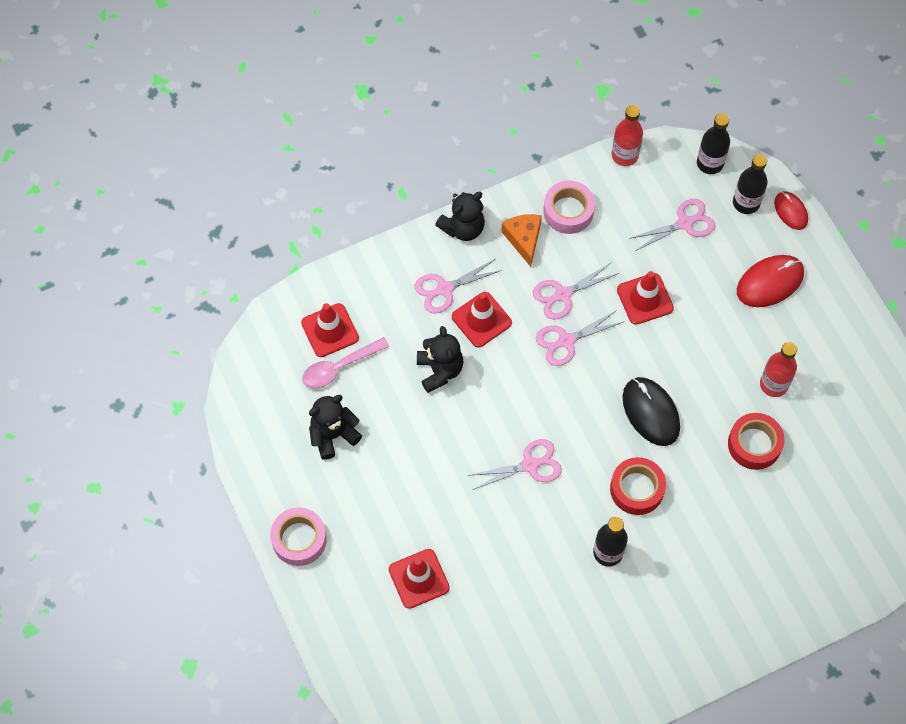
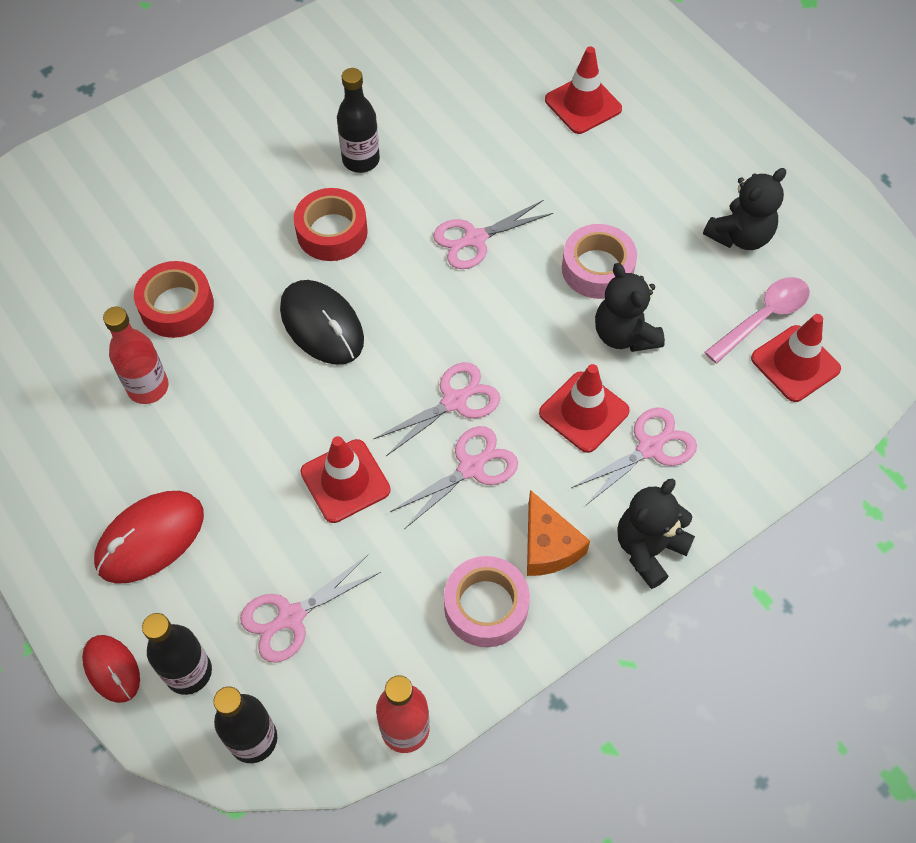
camera: 170 degrees right, 5 degrees down
pink tape [270,507,327,566] -> pink tape moved to [562,224,637,299]

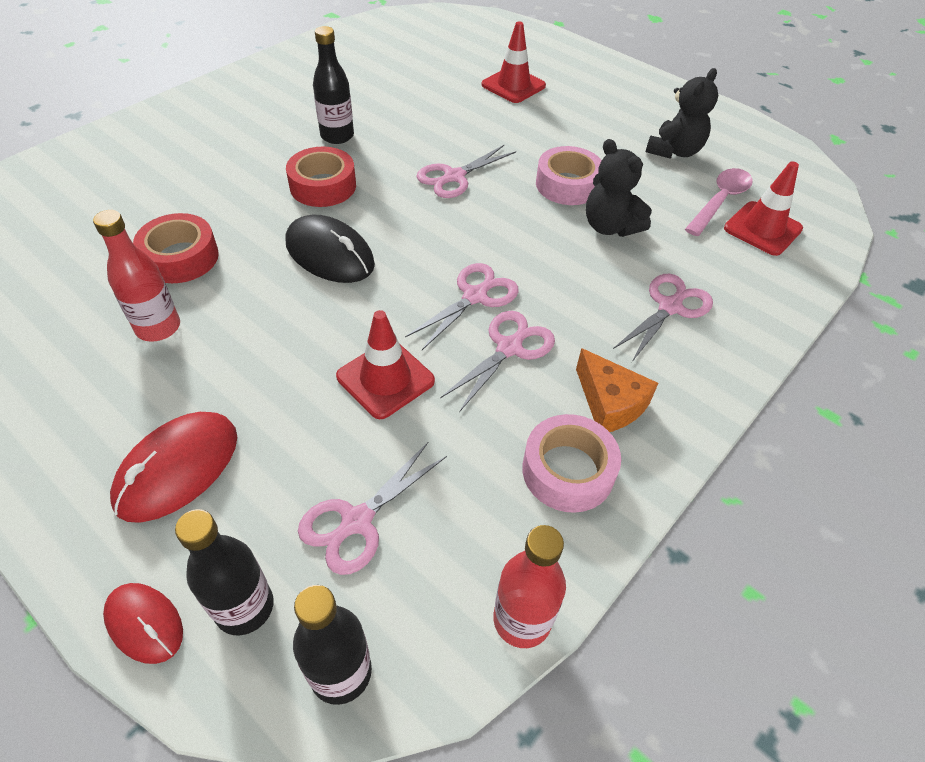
camera: 15 degrees left, 10 degrees down
red traffic cone [539,364,630,453] -> none
black teddy bear [617,478,695,589] -> none

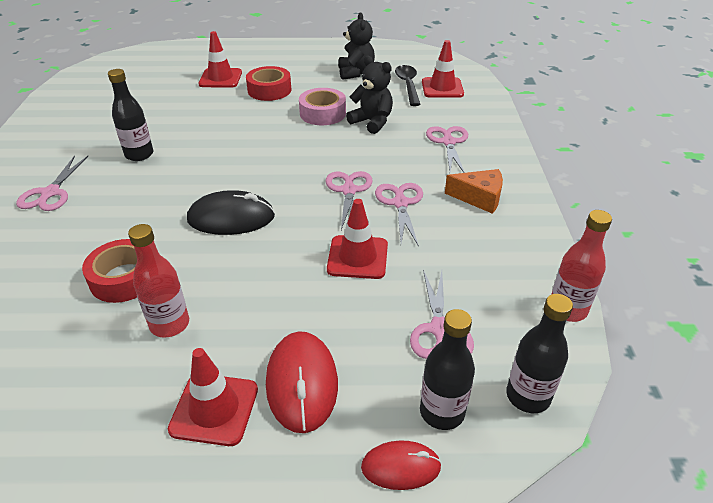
camera: 40 degrees left, 10 degrees down
red tape [286,147,356,207] -> red tape moved to [246,66,291,101]
pink scissors [416,145,516,198] -> pink scissors moved to [16,155,88,211]
pink tape [522,414,621,513] -> none
black teddy bear [586,139,652,237] -> black teddy bear turned 150 degrees counterclockwise [346,56,393,134]
pink spoon [685,168,753,236] -> black spoon [395,65,420,106]
none -> red traffic cone [168,348,258,446]

